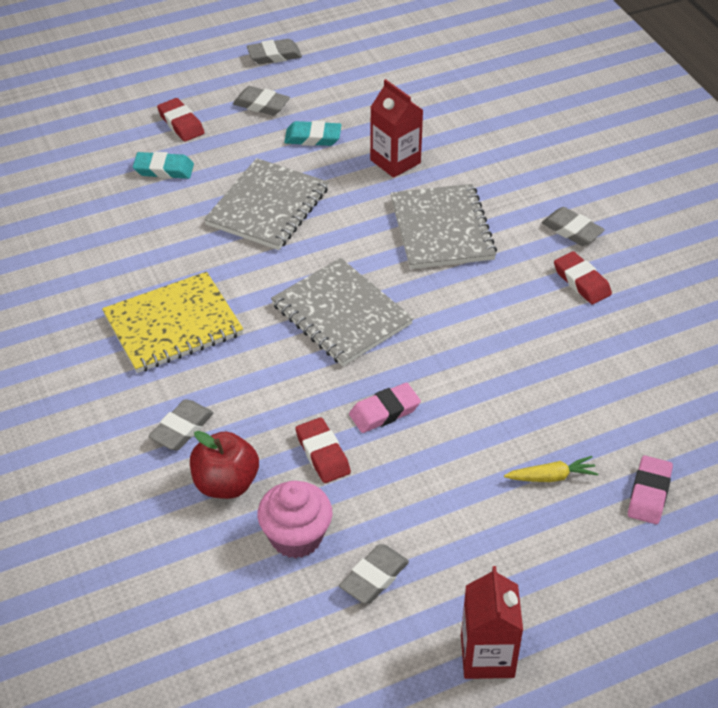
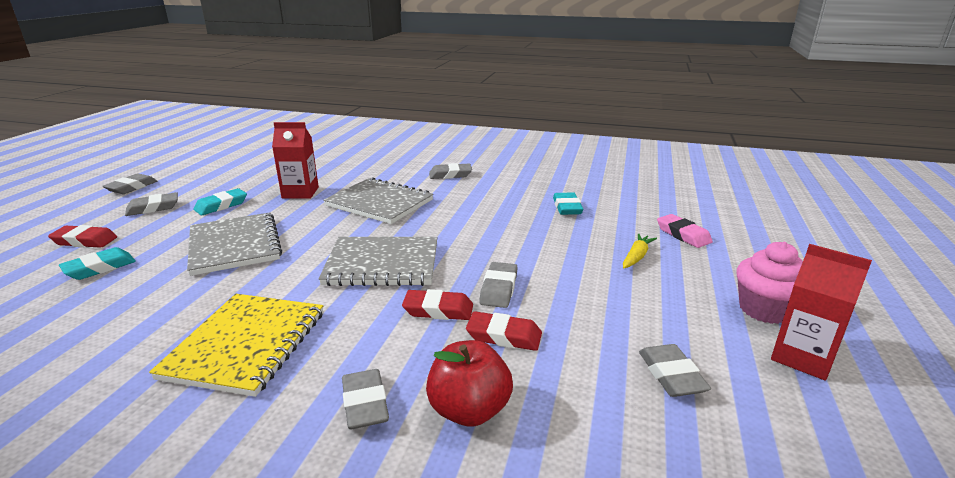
camera: 50 degrees left, 20 degrees down
pink cupcake [257,481,332,559] -> pink cupcake moved to [737,242,803,324]
pink eraser [349,383,421,433] -> grey eraser [479,262,517,308]
red eraser [554,251,612,305] -> red eraser moved to [402,289,473,320]
none -> turquoise eraser [553,193,583,215]

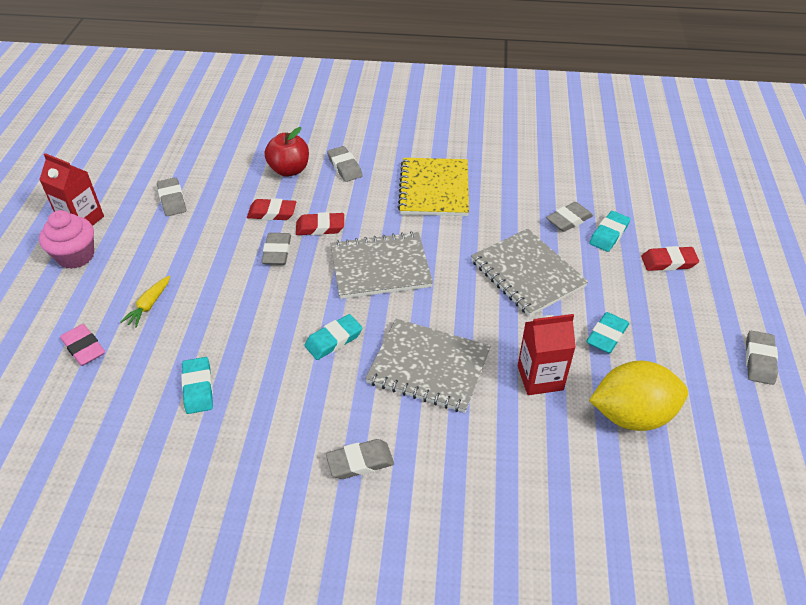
camera: 170 degrees right, 20 degrees up
grey eraser [125,192,178,216] -> grey eraser moved to [546,202,593,232]
none -> turquoise eraser [304,314,362,360]
none -> yellow lemon [589,361,688,431]

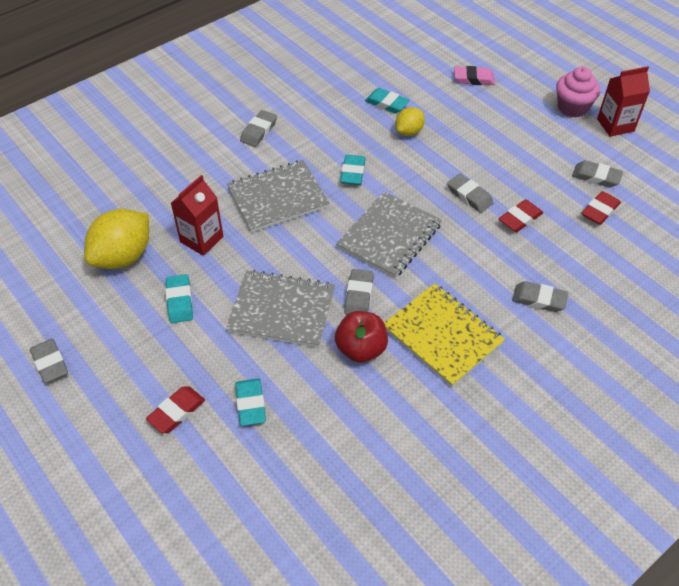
camera: 135 degrees right, 5 degrees up
yellow carrot [120,276,170,328] -> none
red apple [265,127,309,177] -> red apple moved to [335,311,388,363]
red eraser [296,212,344,236] -> red eraser moved to [581,191,621,225]
grey eraser [546,202,593,232] -> grey eraser moved to [344,269,374,315]
none -> yellow lemon [395,107,425,136]

